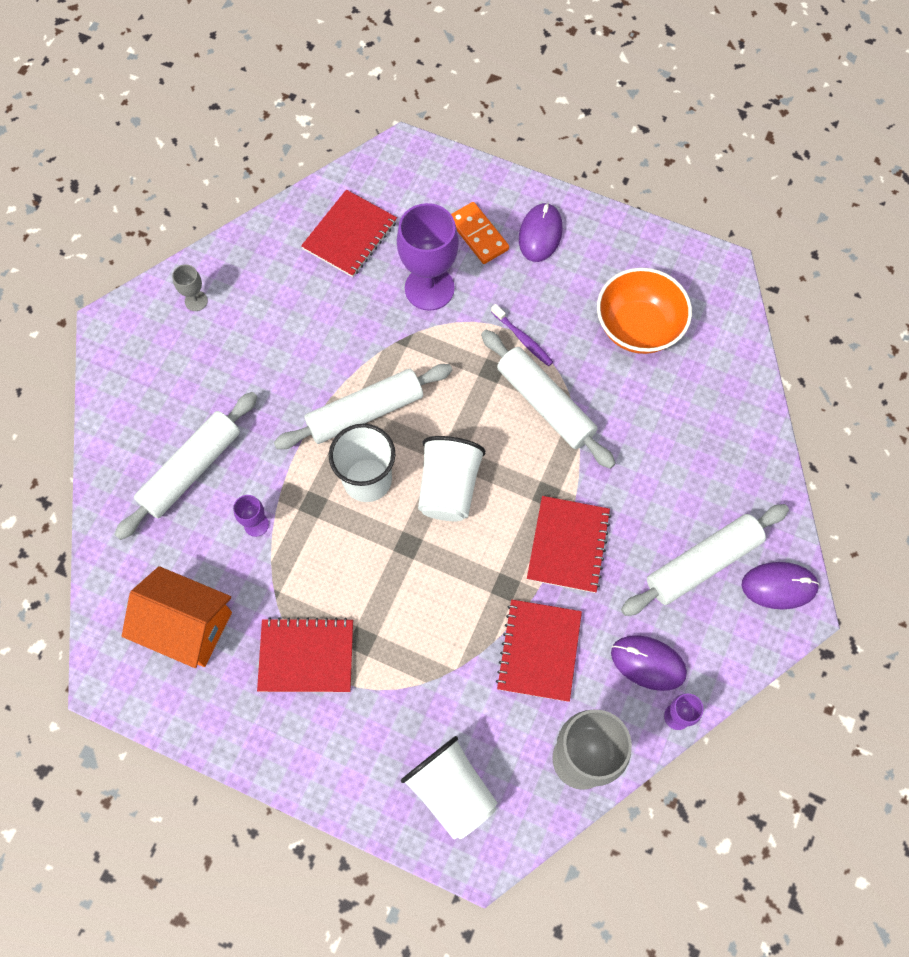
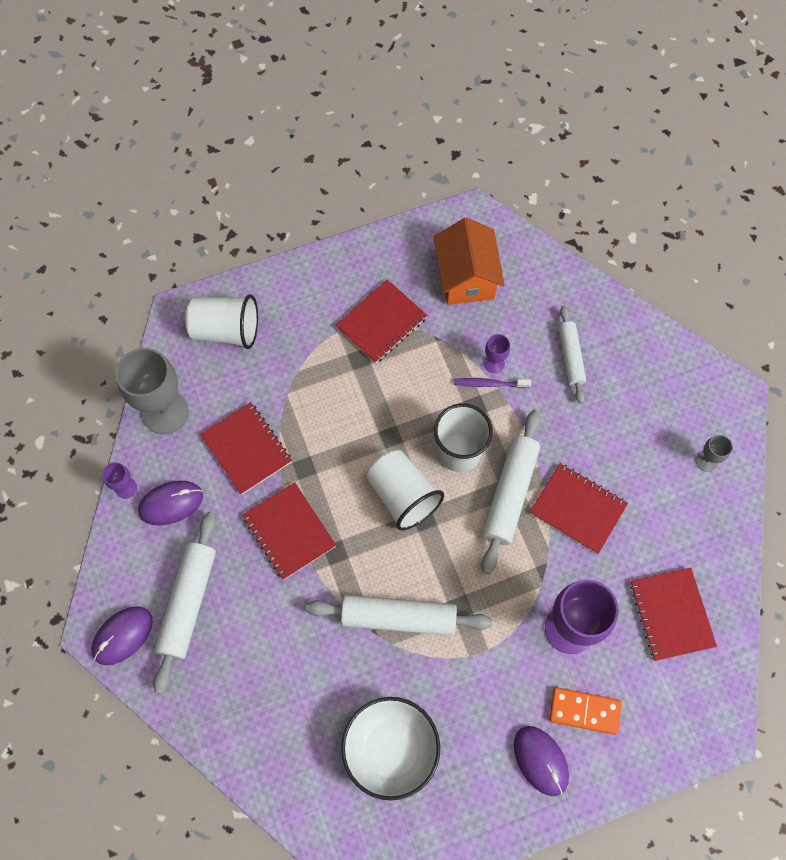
camera: 135 degrees right, 0 degrees up
white rolling pin [115,392,257,540] -> white rolling pin [558,306,586,404], size x0.63
orange house [122,566,232,668] -> orange house turned 75 degrees counterclockwise [434,218,505,305]
purple toothbrush [491,304,553,366] -> purple toothbrush moved to [454,378,531,388]
orange bowl [597,268,692,354] -> white bowl [341,697,440,801]
none -> red notebook [530,463,628,554]

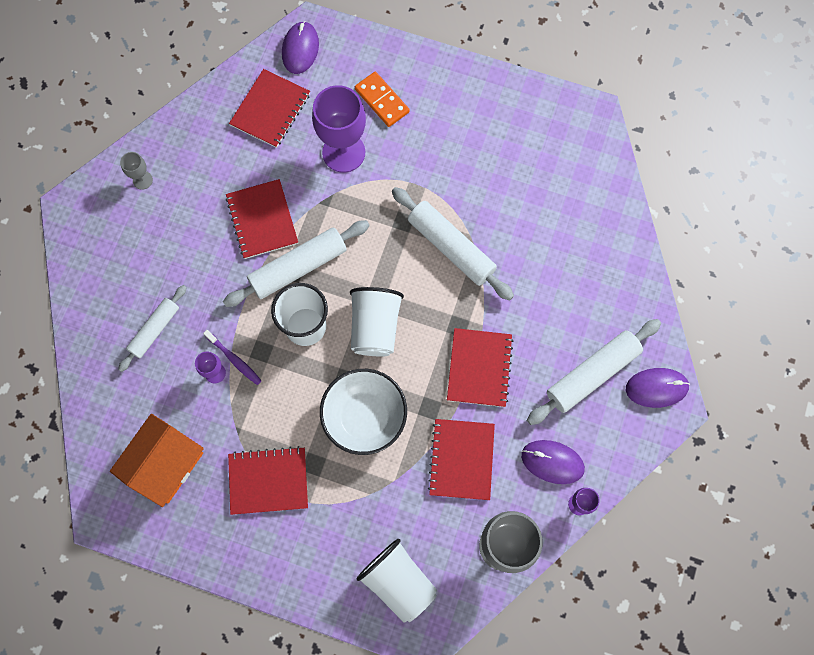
camera: 140 degrees left, 5 degrees up
white bowl [341,697,440,801] -> white bowl moved to [320,369,407,455]
purple mouse [514,726,569,796] -> purple mouse moved to [282,21,319,74]

